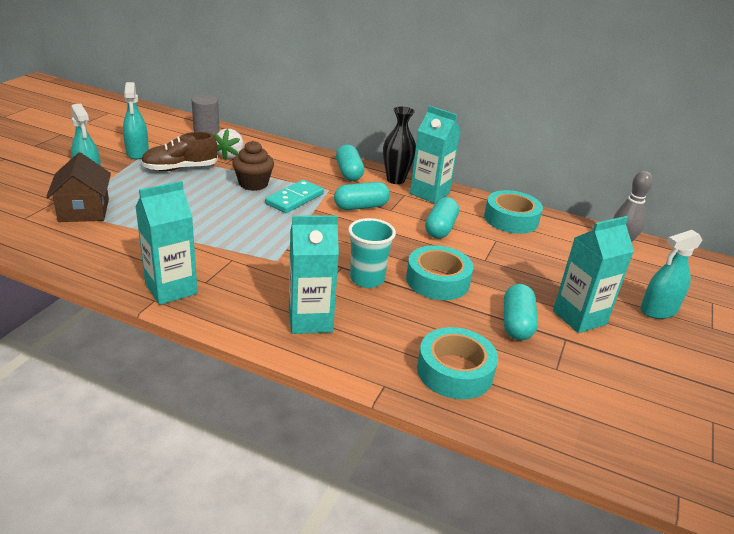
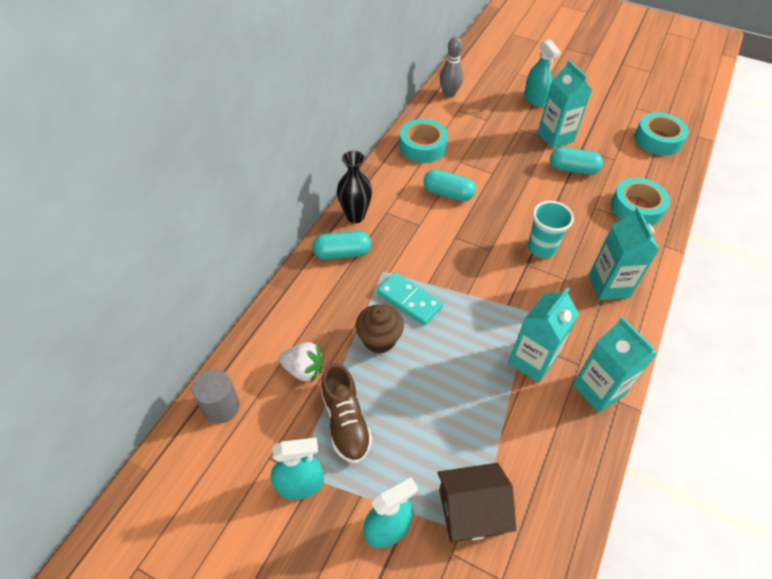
camera: 85 degrees left, 20 degrees up
turquoise capsule [334,182,390,210] -> none
turquoise tape [406,245,473,300] -> turquoise tape moved to [634,112,689,156]
turquoise carton [410,106,461,203] -> turquoise carton moved to [508,287,579,383]

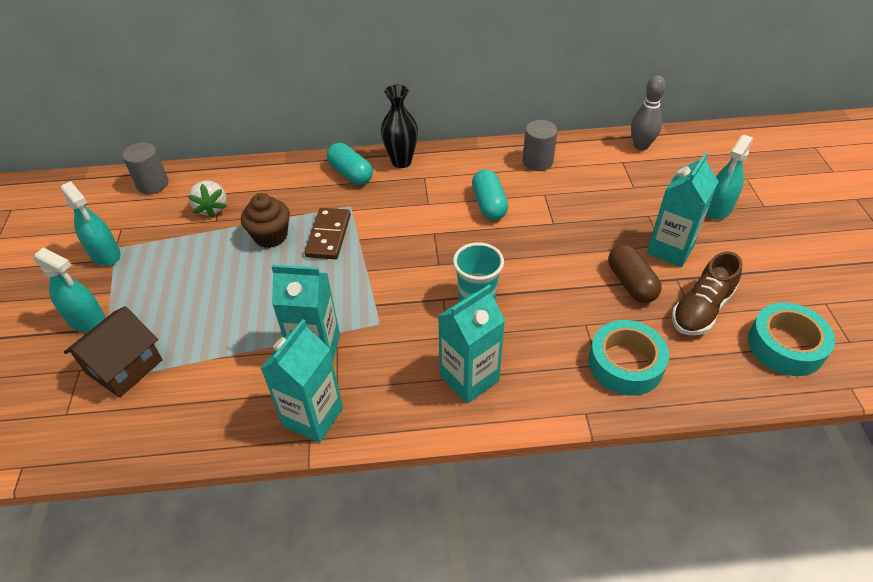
camera: 60 degrees right, 5 degrees down
brown shoe [321,363,372,463] -> brown shoe moved to [672,251,742,335]
turquoise domino [377,272,443,325] -> brown domino [305,208,351,259]
turquoise tape [399,119,448,163] -> grey cylinder [522,120,558,171]
brown house [438,463,516,543] -> brown house turned 75 degrees clockwise [64,306,163,398]
turquoise capsule [550,147,603,175] -> brown capsule [608,244,662,303]

